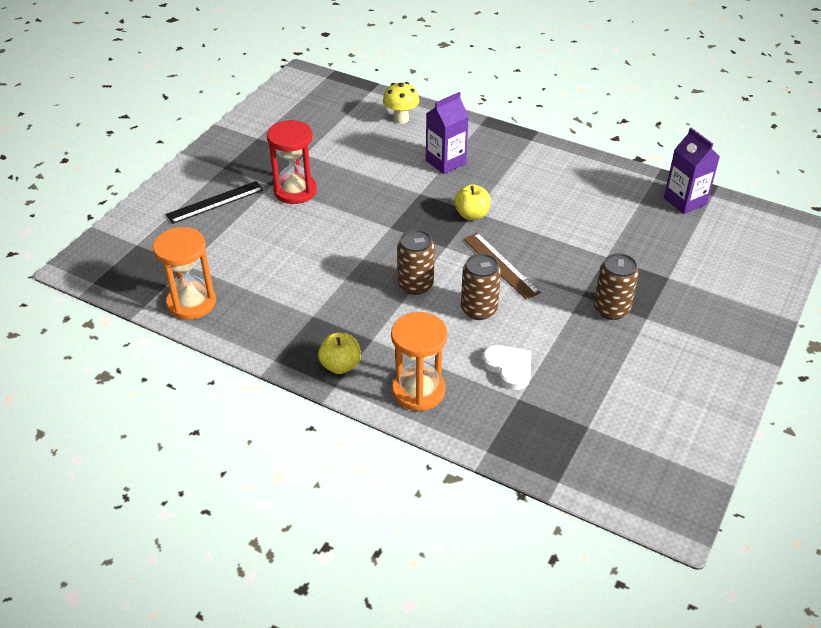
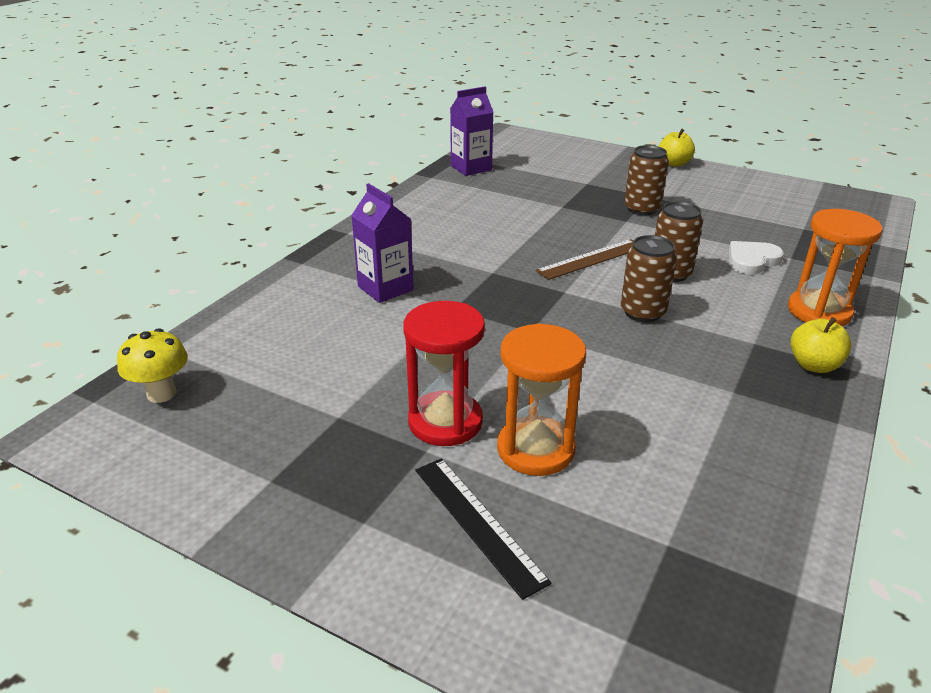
camera: 90 degrees left, 10 degrees down
orange hourglass [153,227,216,320] -> orange hourglass moved to [497,323,586,476]
yellow mushroom [383,82,420,124] -> yellow mushroom moved to [117,328,188,403]
yellow apple [454,184,491,220] -> yellow apple moved to [659,129,695,167]

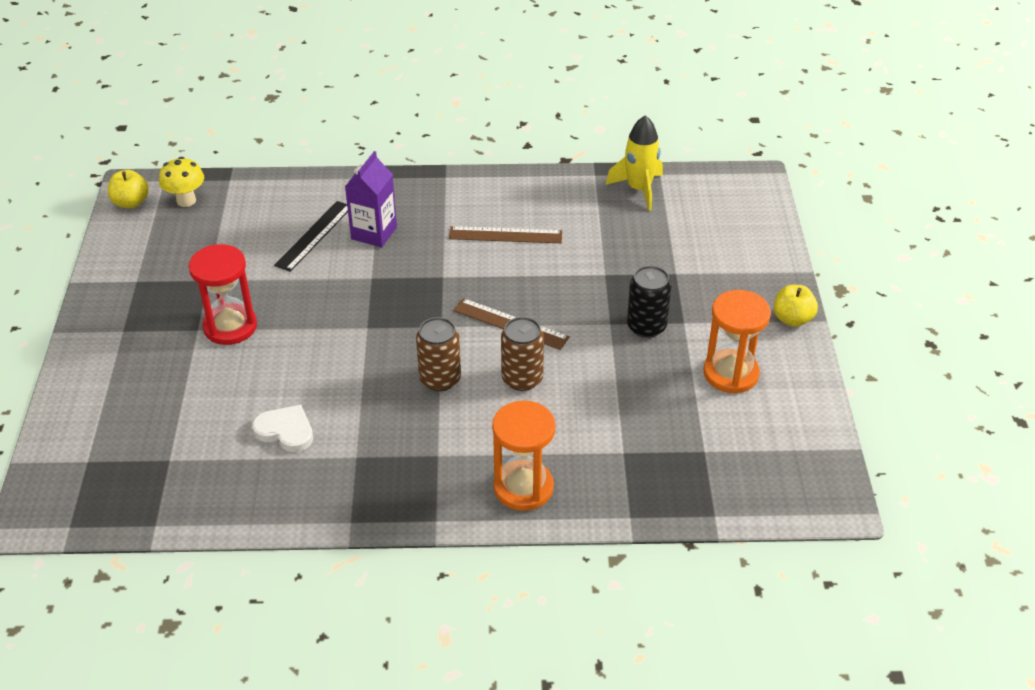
camera: 60 degrees right, 10 degrees up
black ruler [415,458,551,600] -> black ruler moved to [274,201,348,272]
purple carton [450,86,493,176] -> yellow rocket [606,115,663,211]
orange hourglass [497,323,586,476] -> orange hourglass moved to [704,290,771,394]
brown can [624,145,669,216] -> black can [627,266,672,338]
white heart [729,241,784,274] -> white heart moved to [252,405,313,452]
yellow apple [790,317,851,373] -> yellow apple moved to [108,170,149,208]
none -> brown ruler [449,226,562,243]

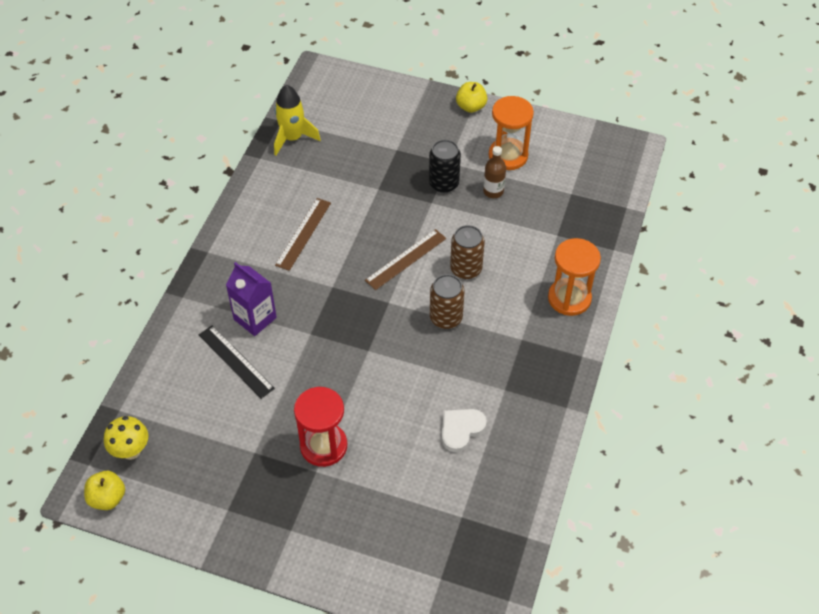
camera: 70 degrees left, 10 degrees up
none -> brown bottle [483,146,506,198]

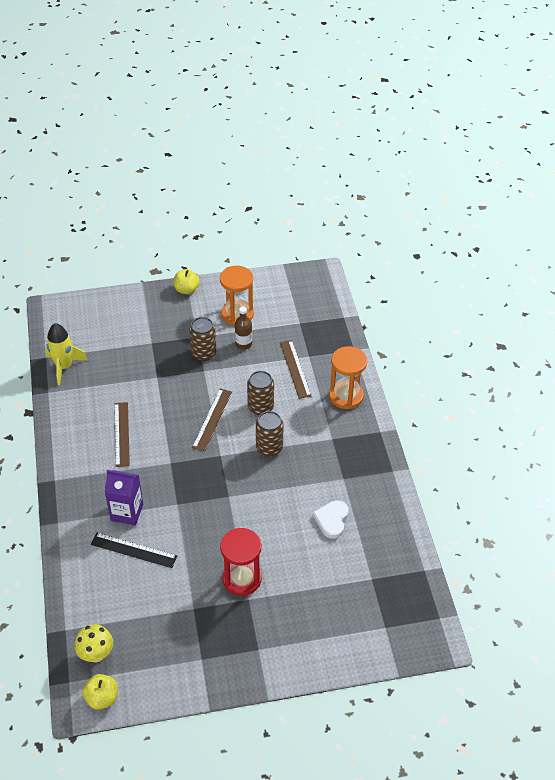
camera: 30 degrees left, 5 degrees down
black can [429,140,461,193] -> brown can [189,317,216,361]
none -> brown ruler [280,340,311,399]

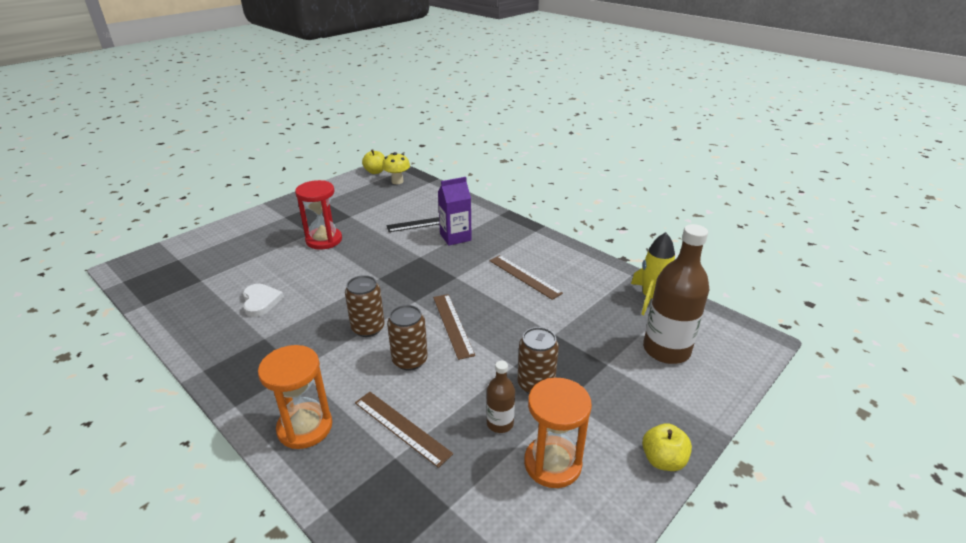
camera: 145 degrees right, 15 degrees down
none -> brown bottle [643,224,709,364]

